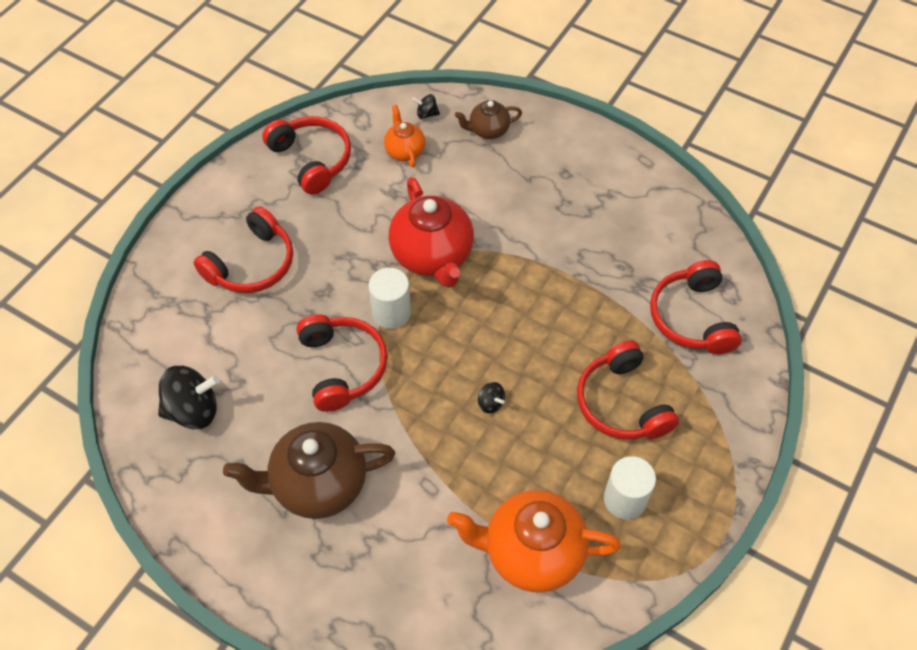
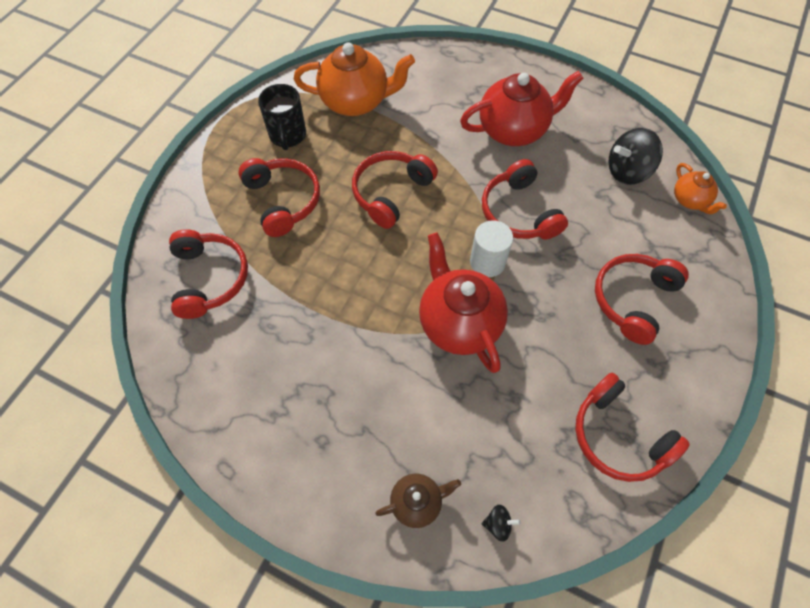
camera: 175 degrees right, 5 degrees up
brown teapot [223,422,396,519] -> red teapot [460,71,584,146]
orange teapot [384,104,425,167] -> orange teapot moved to [674,163,727,214]
black spinning top [478,382,505,414] -> red headphones [352,151,438,229]
white cylinder [604,456,656,519] -> black mug [258,84,306,150]

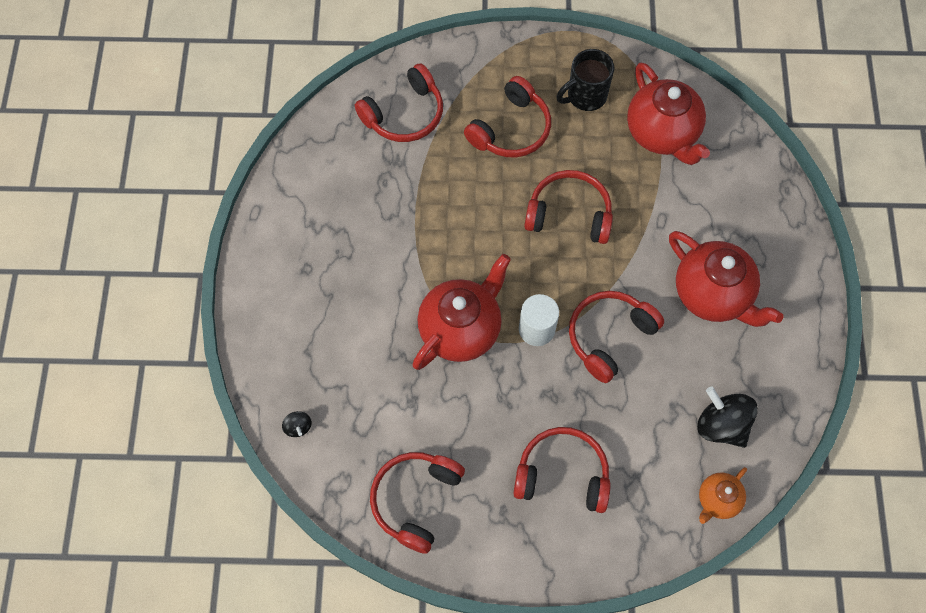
camera: 65 degrees right, 5 degrees up
orange teapot [294,43,415,116] -> red teapot [627,62,710,165]
brown teapot [375,474,461,528] -> none

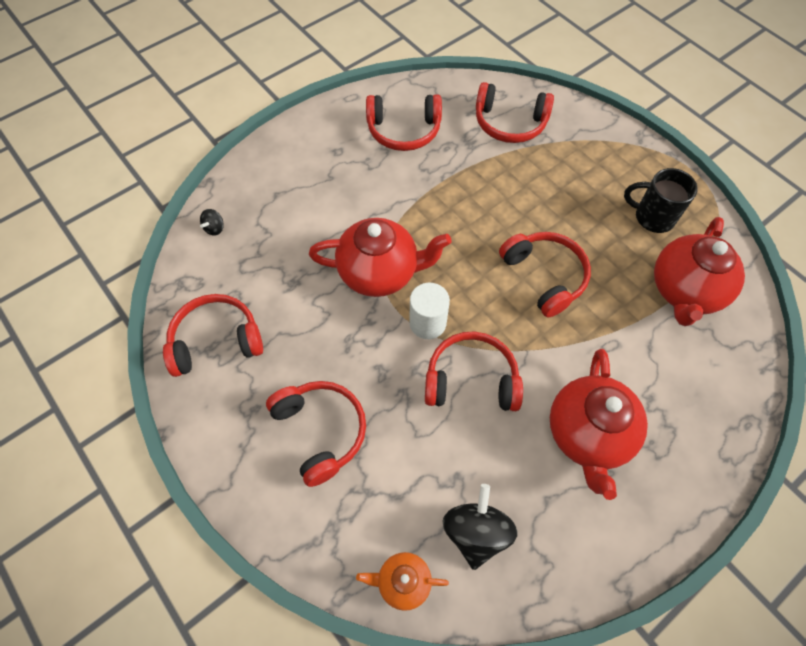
camera: 50 degrees right, 5 degrees down
red headphones [464,76,551,158] -> red headphones moved to [366,94,442,151]

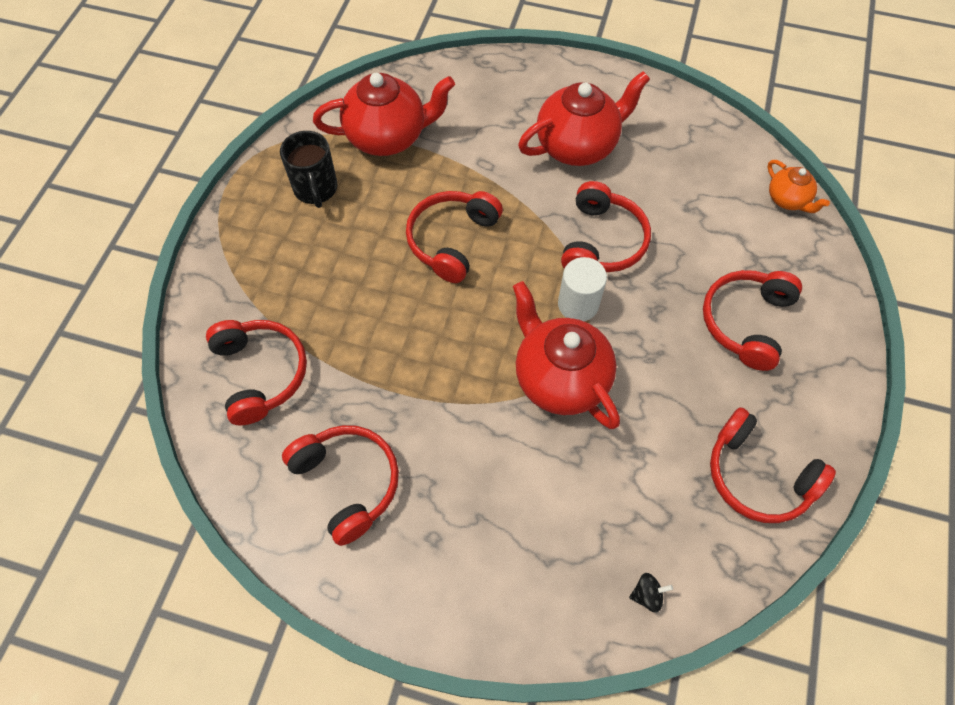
camera: 125 degrees left, 0 degrees up
red headphones [425,331,523,411] -> red headphones turned 135 degrees counterclockwise [561,181,651,272]
black spinning top [442,484,518,570] -> none

